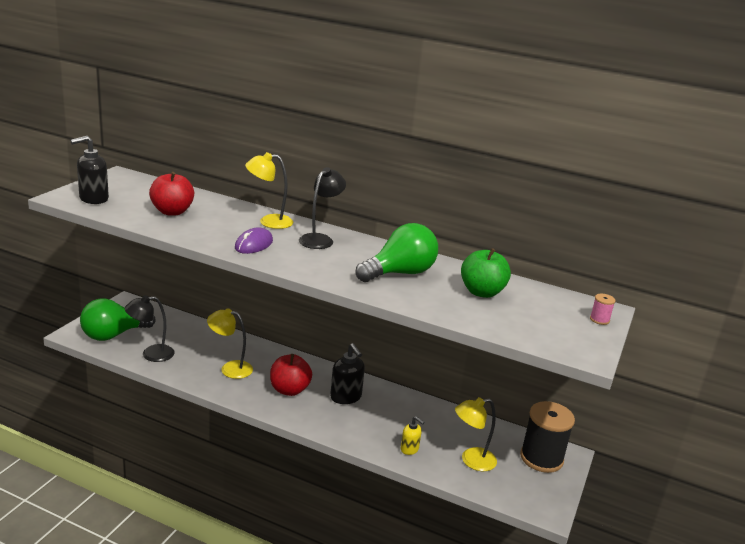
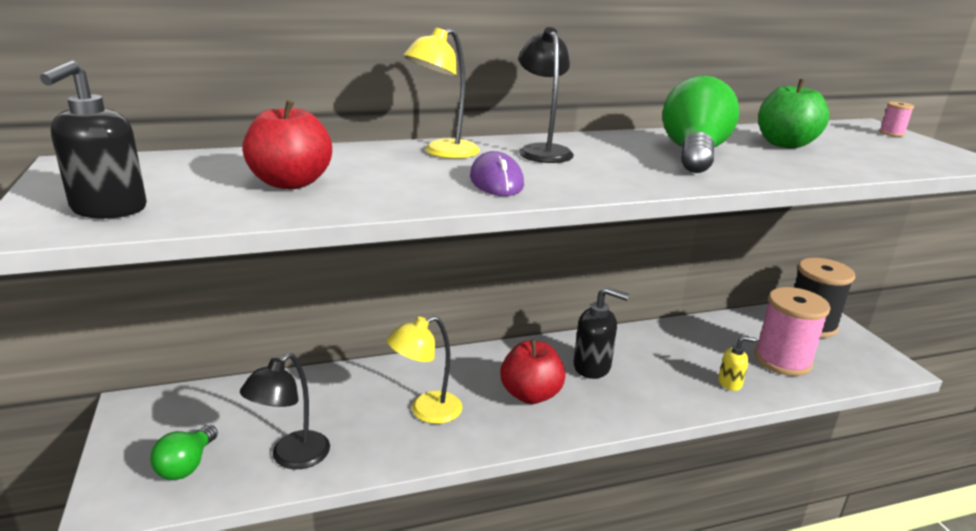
camera: 40 degrees left, 0 degrees up
green light bulb [80,298,155,341] -> green light bulb [150,425,218,480], size x0.57
yellow lamp [455,397,497,471] -> pink spool [754,287,830,376]

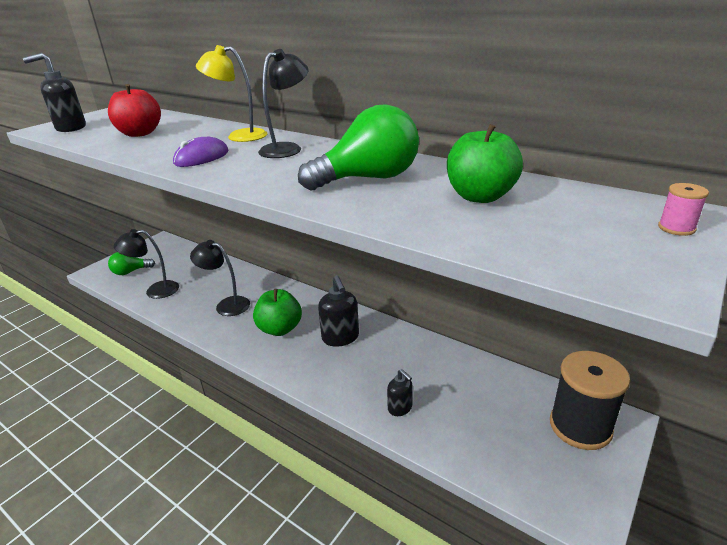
camera: 55 degrees right, 5 degrees up
yellow lamp [387,316,463,424] -> black lamp [190,240,250,316]
red apple [500,339,566,404] -> green apple [253,289,302,336]
yellow soap dispenser [718,336,757,391] -> black soap dispenser [387,369,413,416]
pink spool [754,287,830,376] -> none

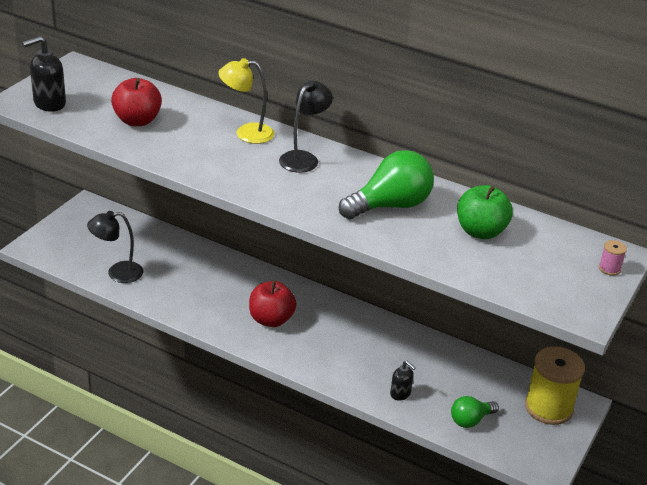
camera: 10 degrees left, 5 degrees up
green light bulb [108,252,155,275] -> green light bulb moved to [451,396,499,428]
purple mouse [173,137,228,167] -> none
black lamp [190,240,250,316] -> none
green apple [253,289,302,336] -> red apple [249,281,297,327]
black soap dispenser [318,276,359,347] -> none
black spool [550,351,630,450] -> yellow spool [525,347,585,425]

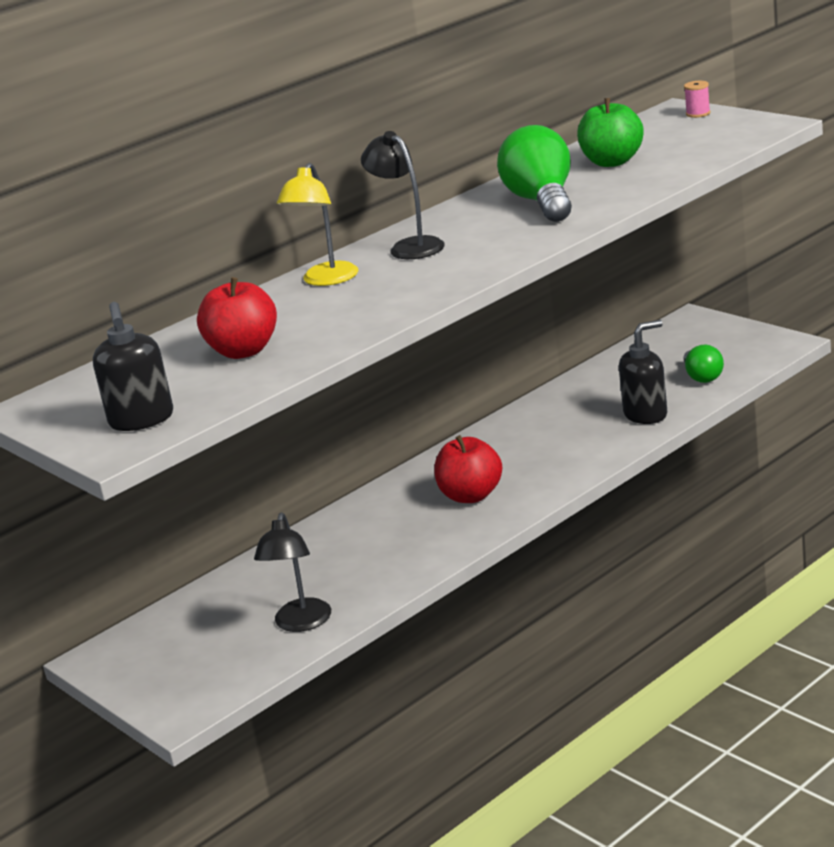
camera: 65 degrees left, 10 degrees down
black soap dispenser [390,361,416,401] -> black soap dispenser [619,320,667,424], size x1.69
yellow spool [525,347,585,425] -> none

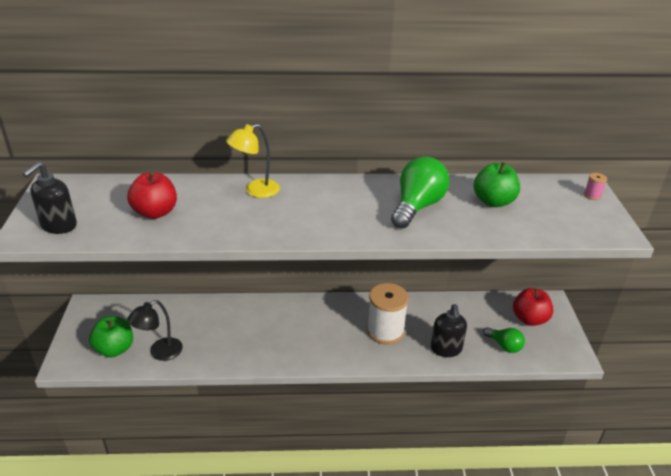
camera: 35 degrees right, 10 degrees up
black lamp [361,131,445,259] -> none
red apple [434,435,502,503] -> red apple moved to [513,288,553,326]
black soap dispenser [619,320,667,424] -> black soap dispenser turned 75 degrees clockwise [431,304,467,357]
green light bulb [683,344,724,383] -> green light bulb turned 75 degrees counterclockwise [483,327,525,353]
none -> green apple [89,316,133,357]
none -> white spool [367,283,409,344]

